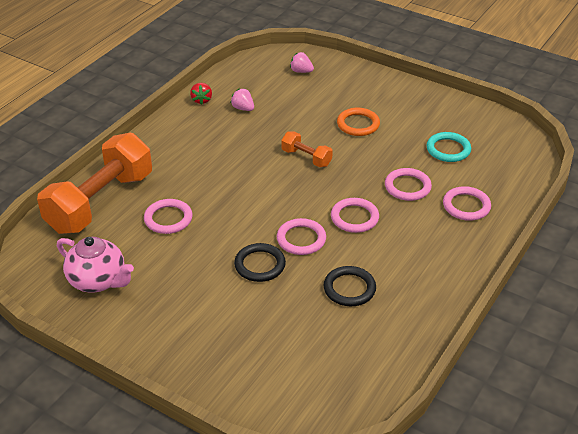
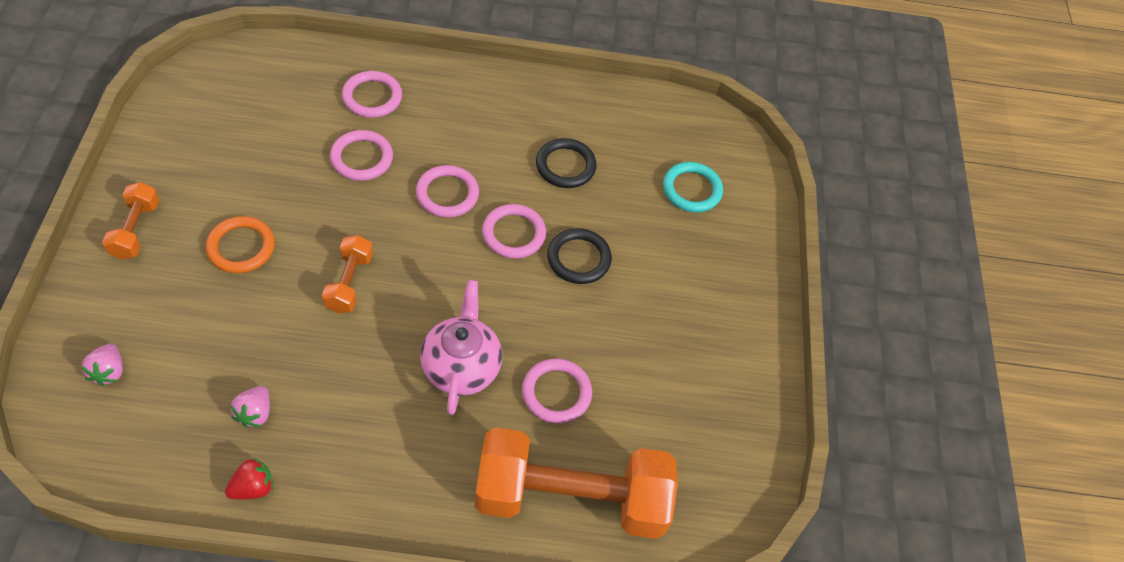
camera: 125 degrees left, 15 degrees up
pink teapot [57,237,134,293] -> pink teapot moved to [420,280,502,415]
turquoise ring [426,132,471,162] -> turquoise ring moved to [663,162,723,212]
none -> orange dumbbell [102,182,160,260]

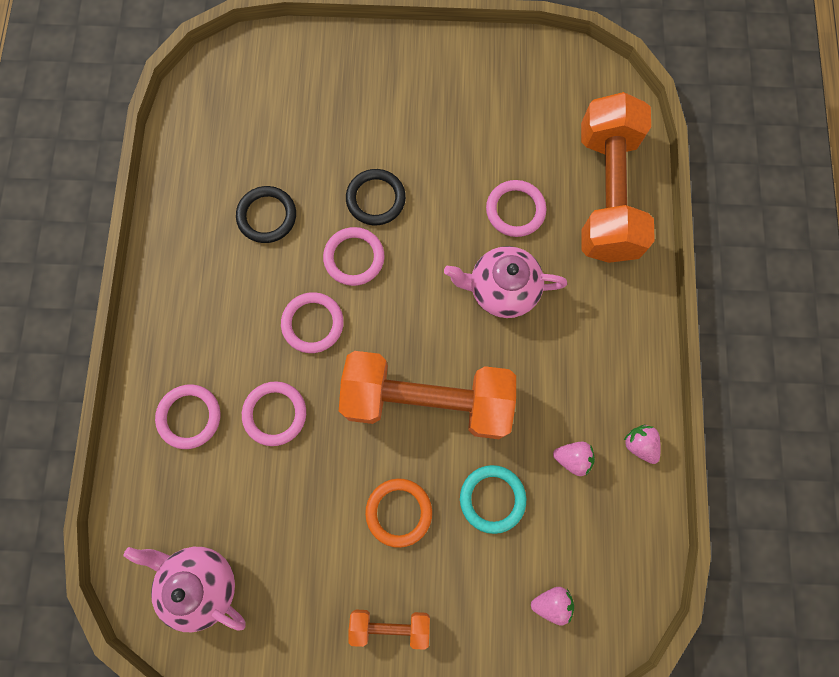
camera: 85 degrees left, 20 degrees up
red strawberry [225,458,273,499] -> pink strawberry [624,425,661,464]
orange dumbbell [322,235,373,313] -> orange dumbbell [339,351,516,439], size x2.22
turquoise ring [663,162,723,212] -> turquoise ring moved to [460,465,526,534]
none -> pink teapot [123,547,246,632]

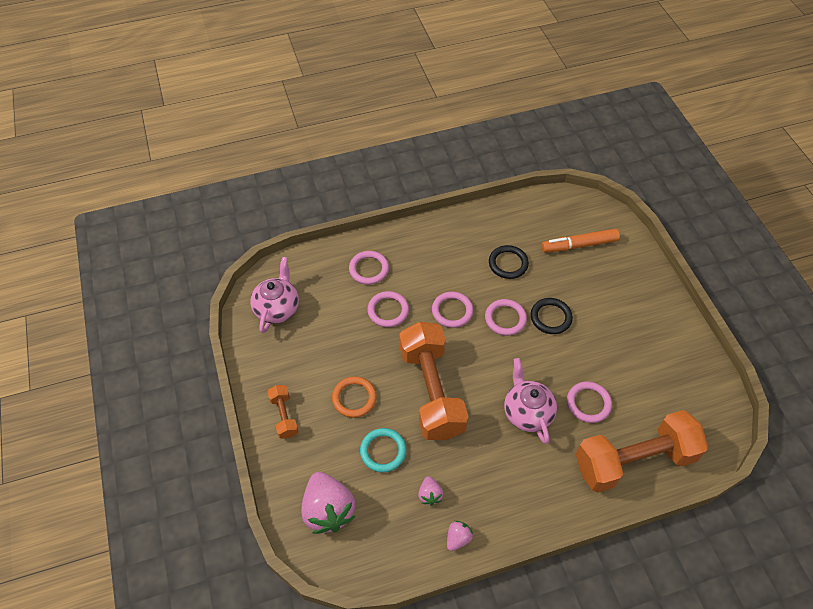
camera: 70 degrees right, 20 degrees down
pink strawberry [531,587,574,625] -> pink strawberry [301,472,356,534], size x2.12
none -> orange marker [541,229,620,253]

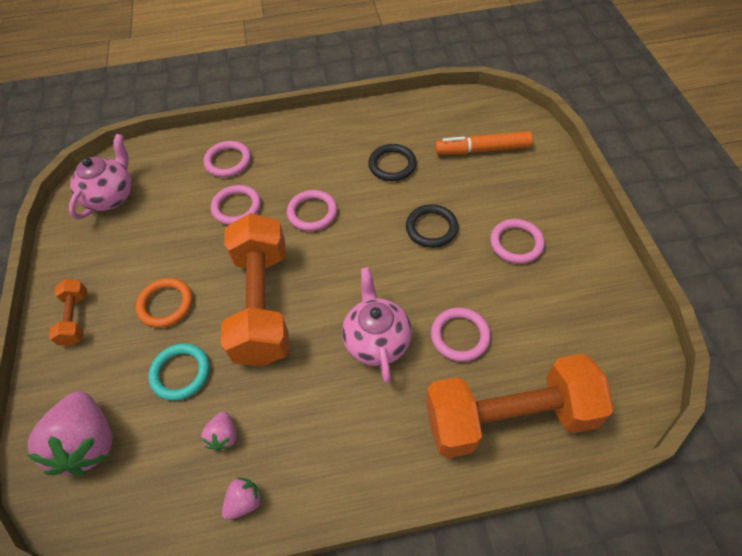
camera: 10 degrees right, 0 degrees up
pink ring [485,299,527,336] -> pink ring moved to [490,219,545,264]

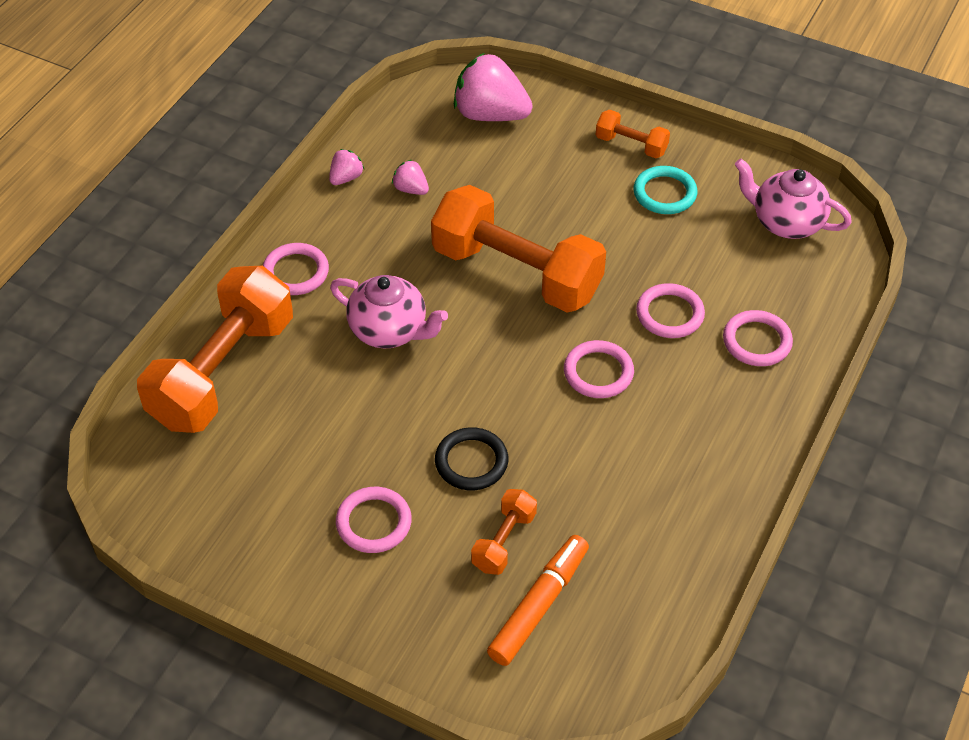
camera: 125 degrees right, 5 degrees down
pink teapot [69,134,132,220] -> pink teapot turned 150 degrees clockwise [735,159,852,239]
orange ring [136,278,192,328] -> none
turquoise ring [148,343,210,401] -> turquoise ring moved to [633,166,698,214]
pink strawberry [222,478,263,520] -> pink strawberry turned 135 degrees counterclockwise [329,149,364,185]
black ring [368,144,417,181] -> none
pink ring [431,307,491,362] -> pink ring moved to [263,243,329,295]
none -> orange dumbbell [471,489,537,575]

